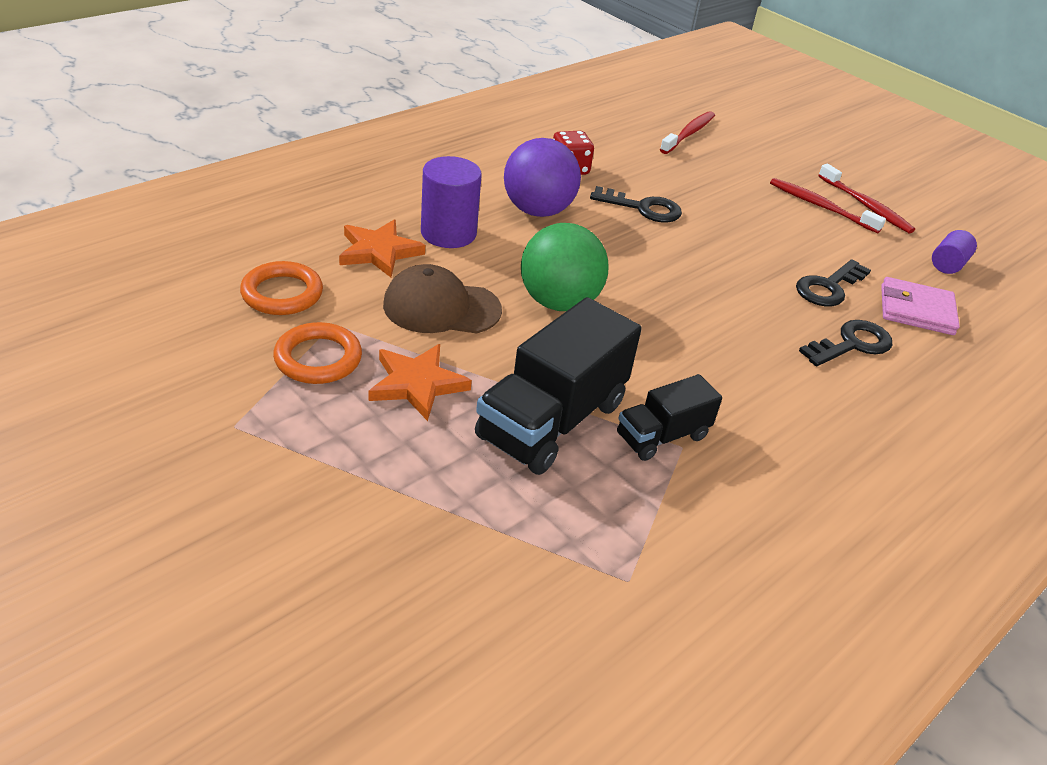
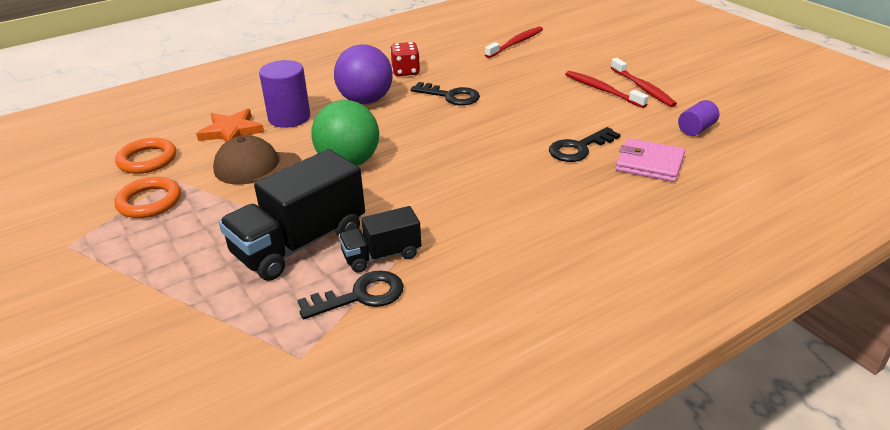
camera: 15 degrees right, 5 degrees down
orange star [369,344,472,421] -> none
black key [799,320,892,366] -> black key moved to [297,271,404,319]

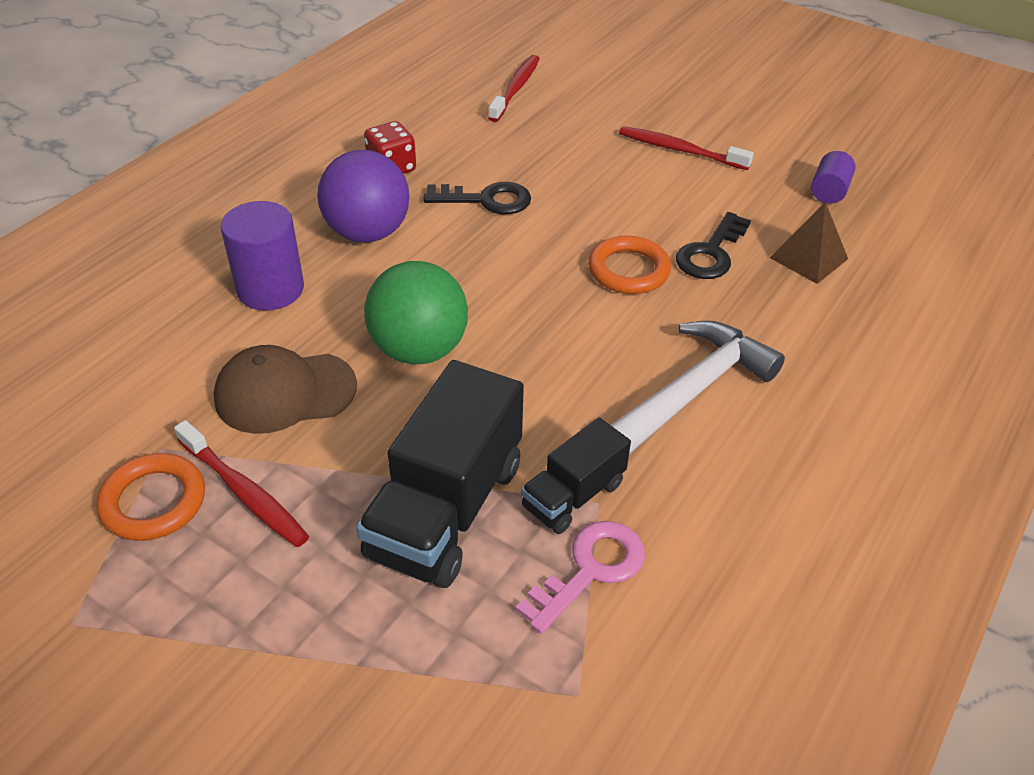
camera: 25 degrees left, 10 degrees up
orange ring [115,138,176,174] -> orange ring moved to [588,236,671,294]
orange star [196,109,264,142] -> none
black key [297,271,404,319] -> pink key [515,521,645,634]
red toothbrush [611,58,677,107] -> red toothbrush moved to [174,420,309,547]
pink wallet [616,138,685,182] -> brown pyramid [770,202,848,284]
none -> white hammer [611,321,785,454]

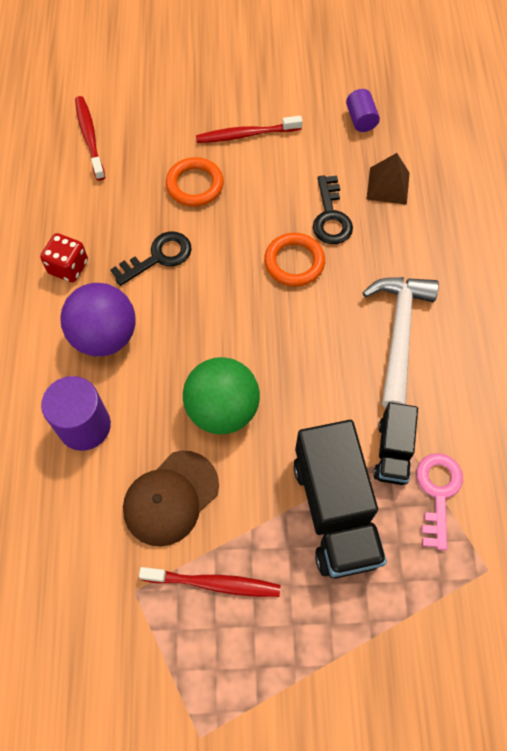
camera: 35 degrees left, 20 degrees up
orange ring [96,453,205,541] -> orange ring moved to [166,157,224,207]

